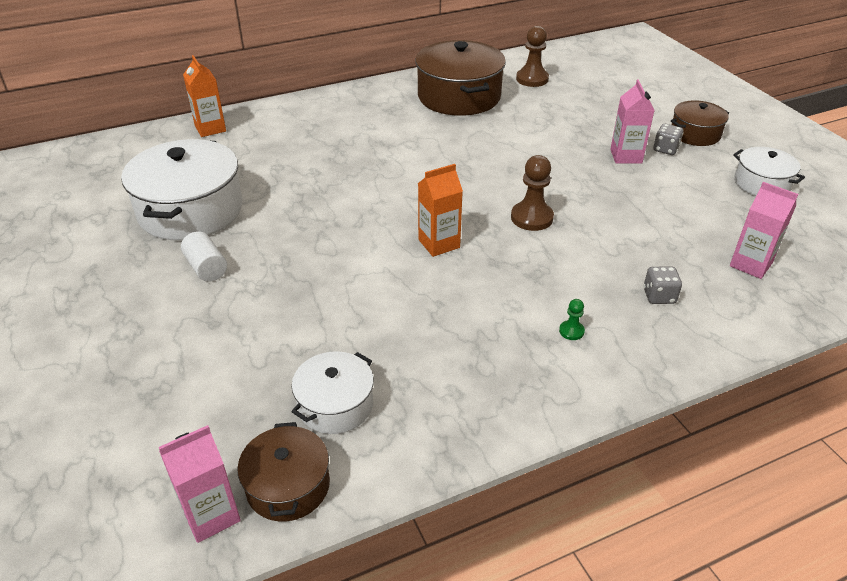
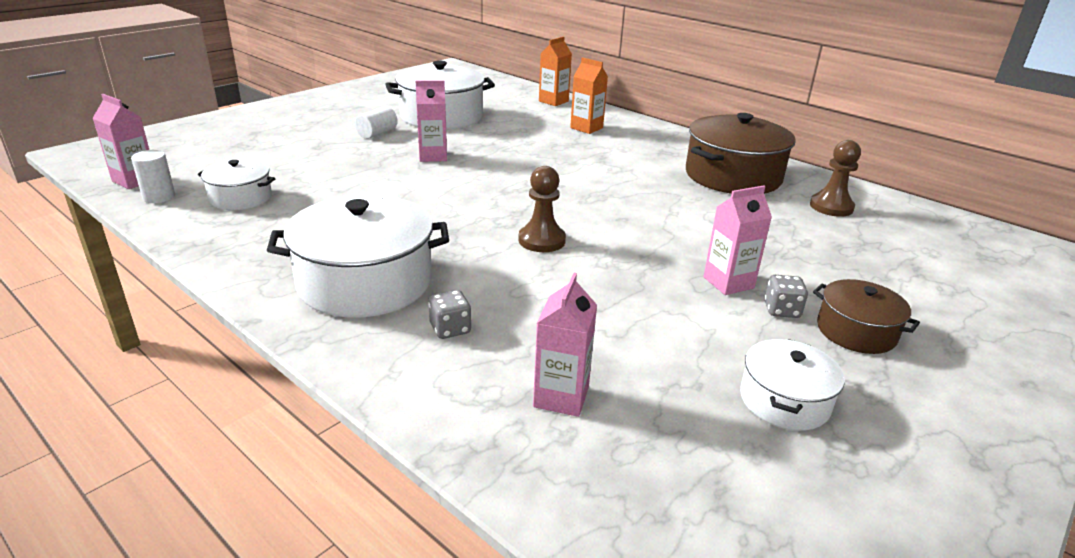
camera: 65 degrees right, 10 degrees down
brown pot [238,422,330,522] -> white cylinder [131,150,175,203]
orange carton [418,164,463,257] -> orange carton moved to [570,57,608,134]
green pawn [559,299,585,340] -> white pot [267,195,449,318]
none -> pink carton [416,81,447,162]

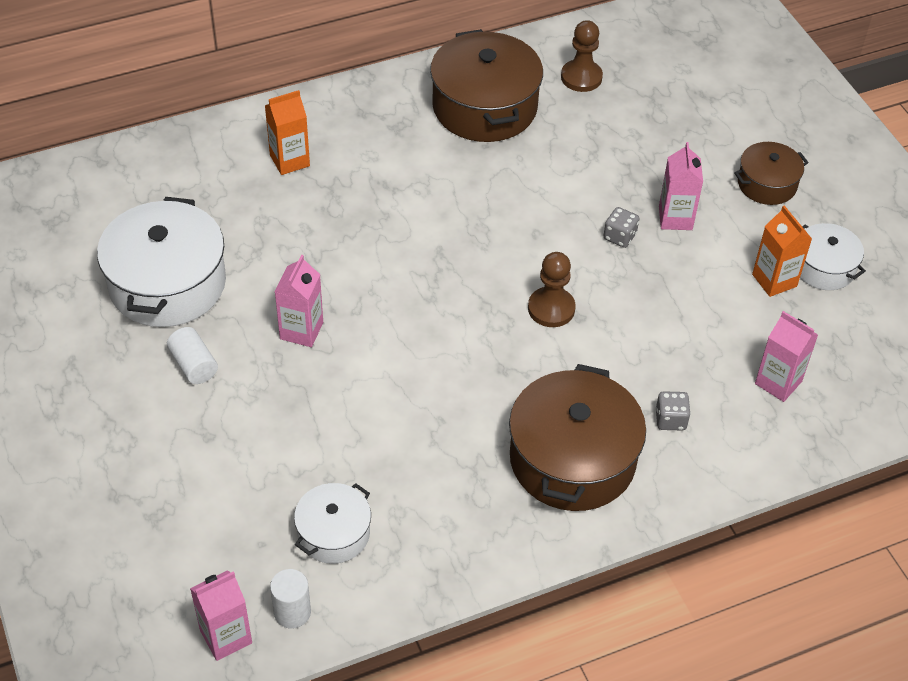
camera: 65 degrees left, 20 degrees up
white pot [267,195,449,318] -> brown pot [509,364,646,511]
orange carton [539,37,572,106] -> orange carton moved to [752,205,812,297]
grey dice [764,275,808,318] -> grey dice moved to [604,207,639,248]

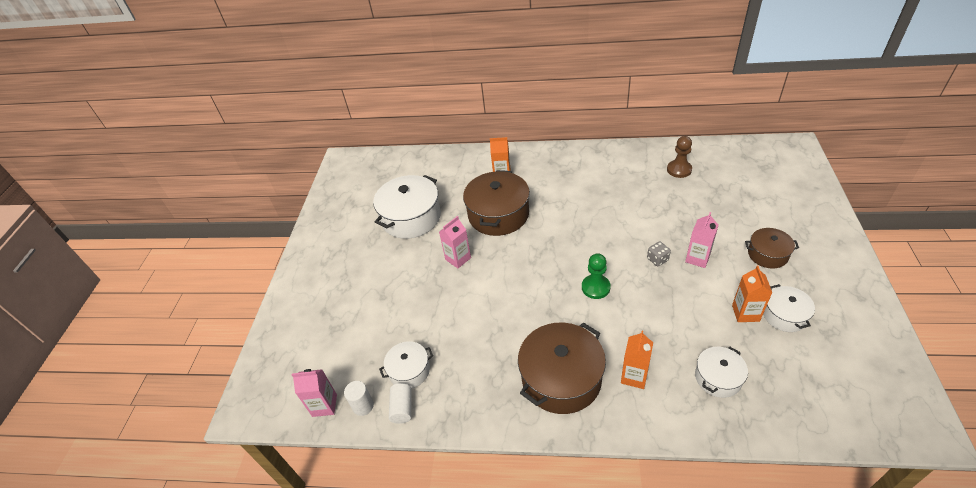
camera: 35 degrees right, 5 degrees down
white cylinder [167,327,218,384] -> white cylinder moved to [389,383,412,424]
brown pot [430,29,543,142] -> brown pot moved to [463,170,530,236]
brown pawn [528,252,575,327] -> green pawn [582,253,611,299]
grey dice [655,391,691,431] -> orange carton [621,331,653,389]
pink carton [755,311,818,402] -> white pot [695,347,748,398]

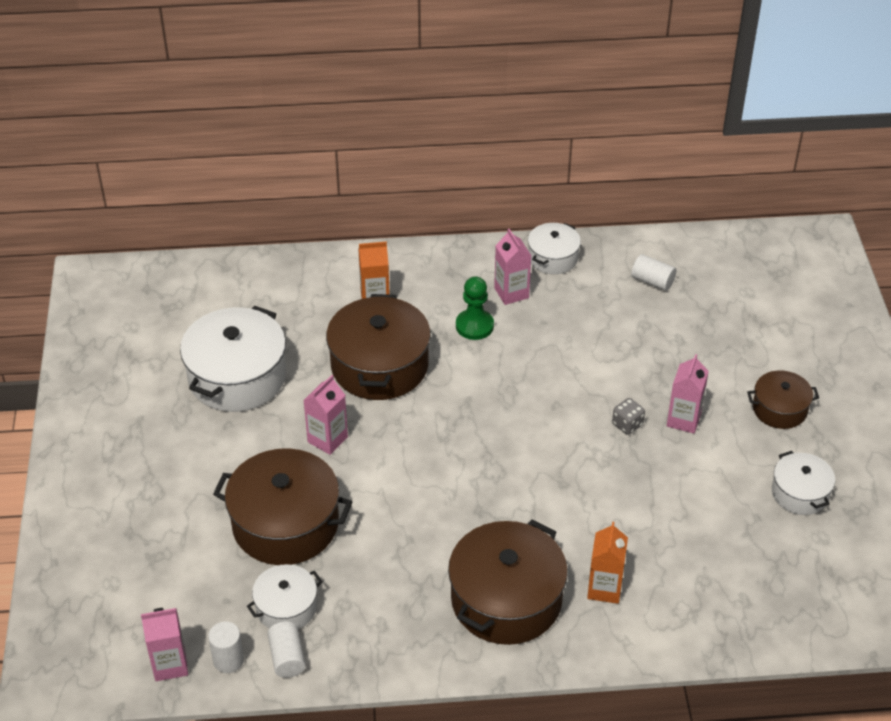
camera: 15 degrees left, 0 degrees up
green pawn [582,253,611,299] -> green pawn moved to [456,276,494,340]
brown pawn [667,136,692,178] -> white cylinder [631,254,676,291]
white pot [695,347,748,398] -> white pot moved to [528,223,581,274]
orange carton [732,266,772,322] -> none
none -> brown pot [213,448,352,565]
none -> pink carton [494,229,531,305]

